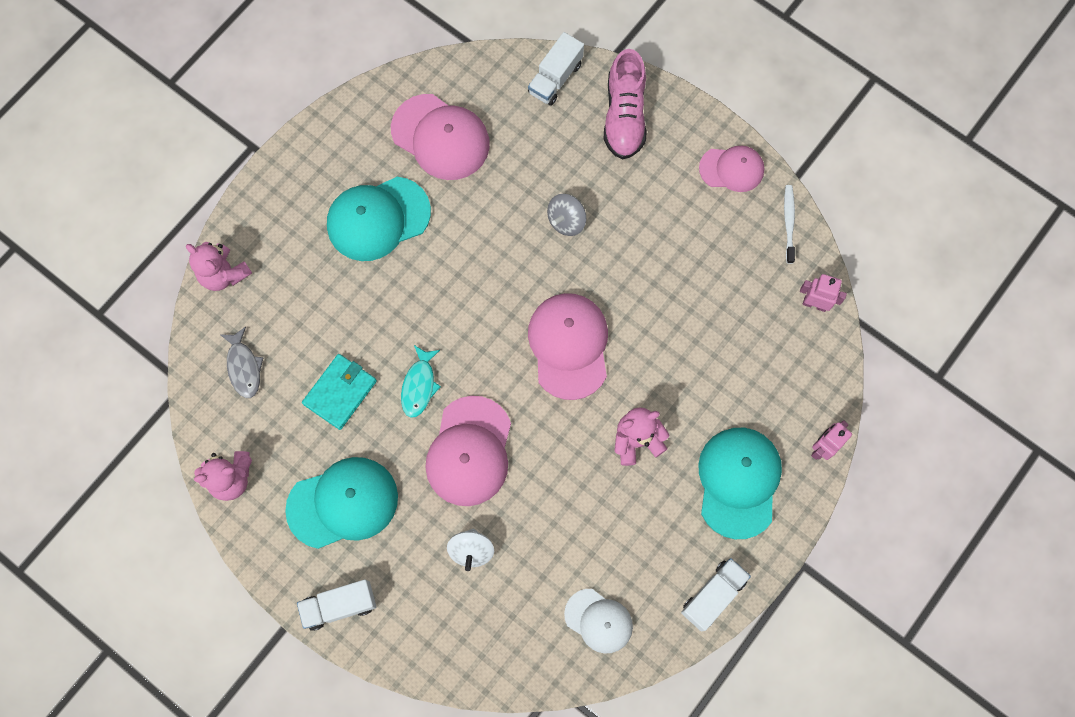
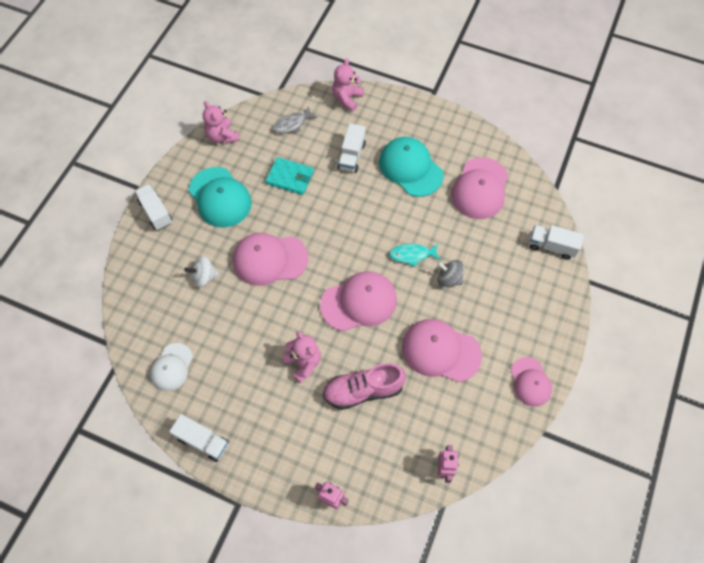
camera: 75 degrees right, 10 degrees down
turquoise fish [401,345,441,418] -> turquoise fish moved to [389,244,440,267]
pink shoe [603,49,647,160] -> pink shoe moved to [323,363,406,410]
turquoise cap [698,428,782,539] -> none
white toothbrush [784,185,795,264] -> none
none -> white truck [338,123,366,173]
none -> pink cap [402,319,482,382]

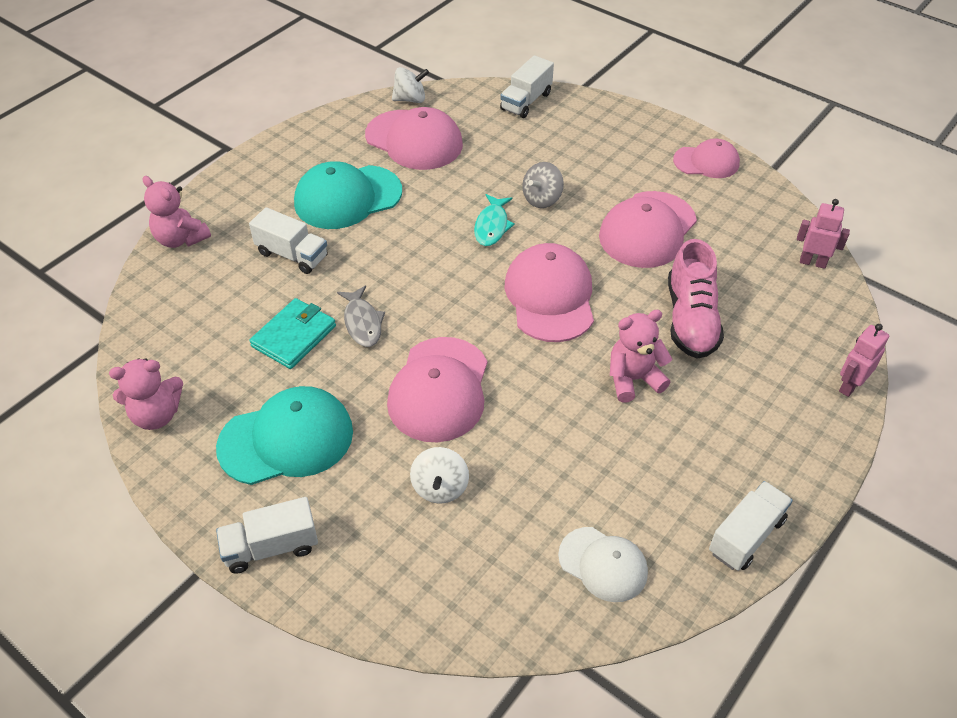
camera: 75 degrees left, 15 degrees down
grey fish [273,106,317,134] -> grey fish moved to [337,285,385,347]
none -> white spinning top [392,67,429,103]

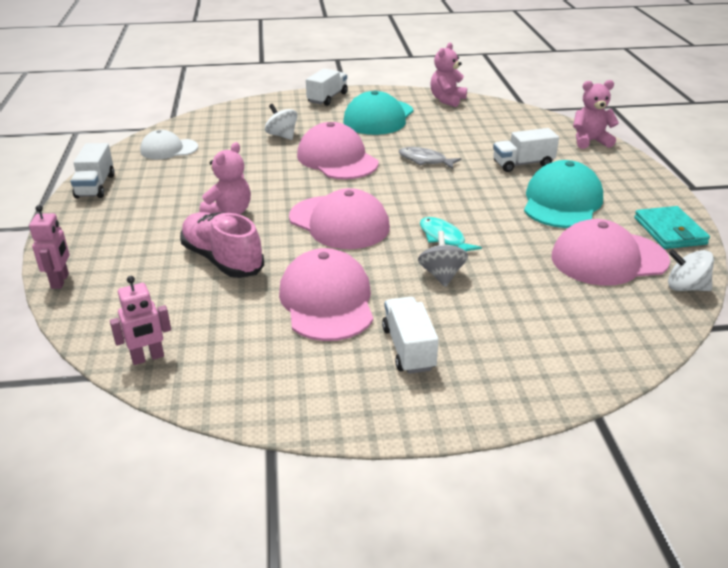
camera: 135 degrees right, 15 degrees down
turquoise wallet [249,298,336,369] -> turquoise wallet moved to [634,206,710,249]
white spinning top [392,67,429,103] -> white spinning top turned 75 degrees clockwise [668,249,714,291]
white truck [500,55,554,118] -> white truck moved to [382,297,439,374]
pink cap [673,139,740,178] -> none

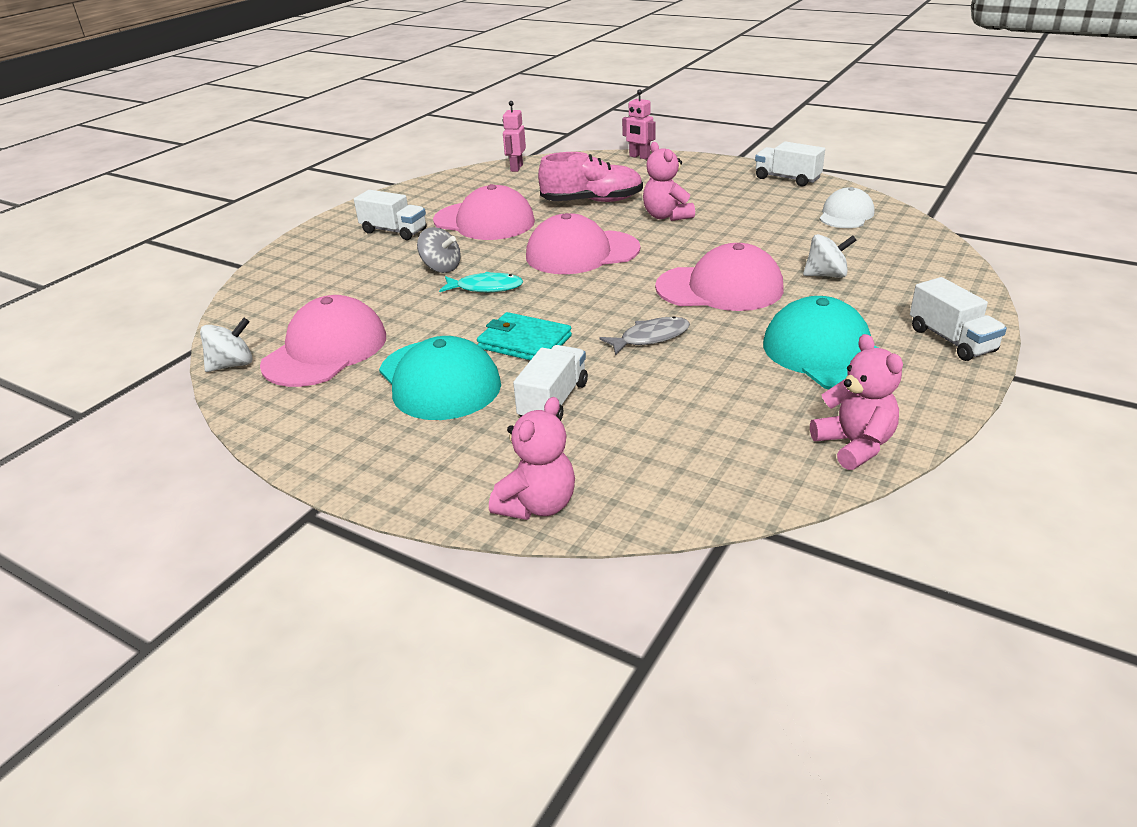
camera: 130 degrees right, 0 degrees up
turquoise wallet [634,206,710,249] -> turquoise wallet moved to [477,312,572,360]

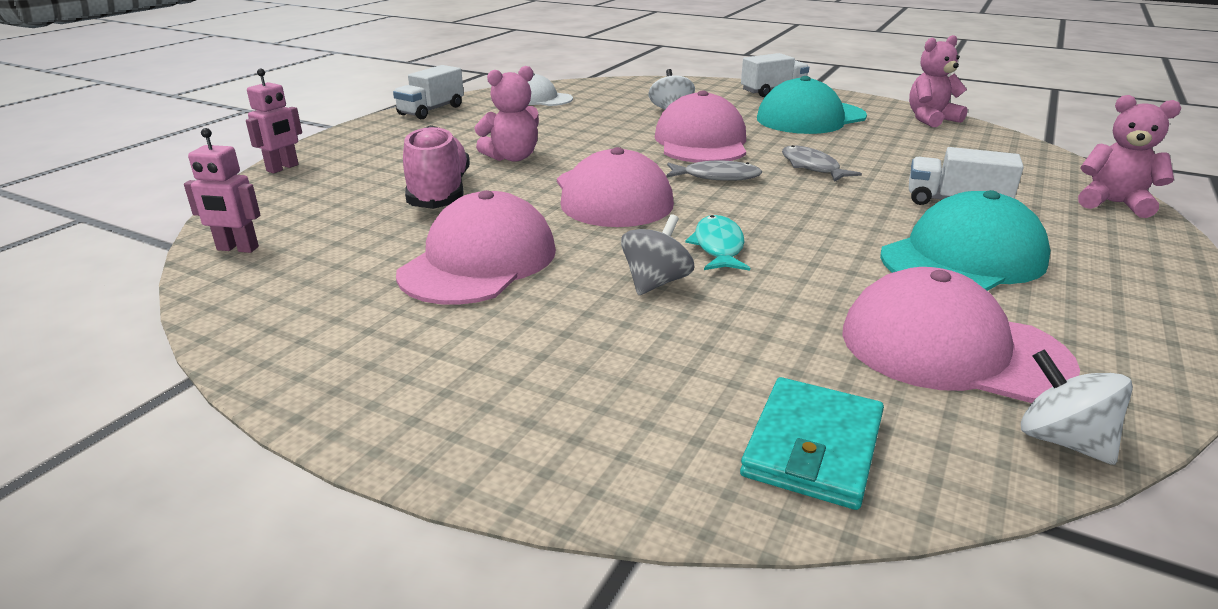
camera: 95 degrees left, 5 degrees down
white truck [354,190,426,240] -> none
turquoise wallet [477,312,572,360] -> turquoise wallet moved to [740,377,884,510]
none -> grey fish [666,160,762,181]

